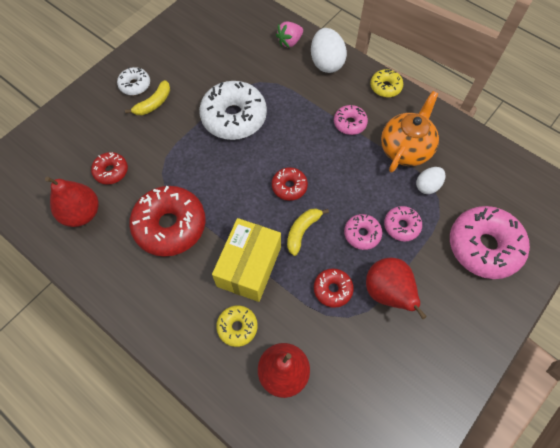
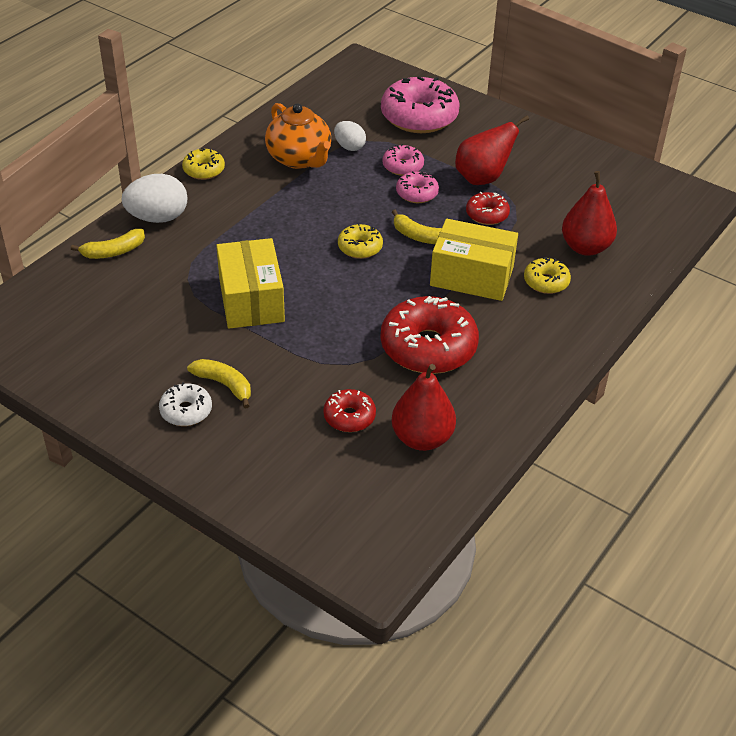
camera: 95 degrees left, 20 degrees down
white donut [199,81,267,140] -> yellow box [216,238,285,329]
red donut [272,167,308,201] -> yellow donut [338,223,383,259]
pink strawberry [276,21,303,48] -> yellow banana [71,229,145,259]
pink donut [334,105,368,135] -> none
orange teapot [381,91,439,173] -> orange teapot turned 150 degrees counterclockwise [265,103,331,169]

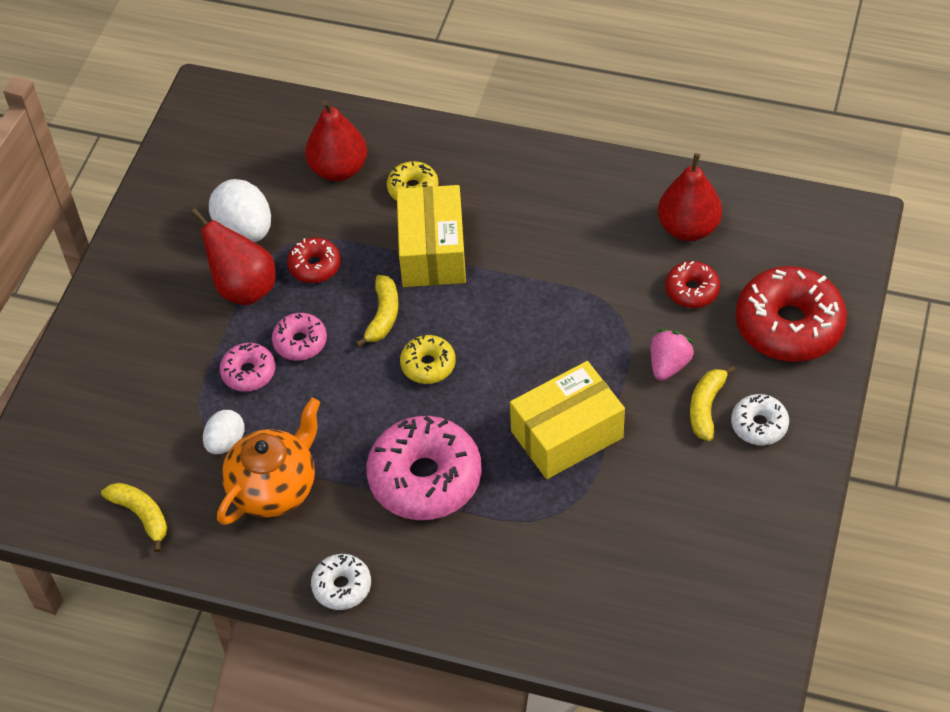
camera: 105 degrees left, 10 degrees up
yellow banana [71,229,145,259] -> yellow banana moved to [101,483,167,552]
white egg [122,174,187,223] -> white egg moved to [209,179,271,242]
yellow donut [182,148,225,180] -> white donut [311,554,371,610]
pink donut [381,76,460,133] -> pink donut moved to [366,416,482,520]
red donut [381,296,479,374] -> red donut moved to [735,266,847,362]
none -> pink strawberry [651,329,695,381]

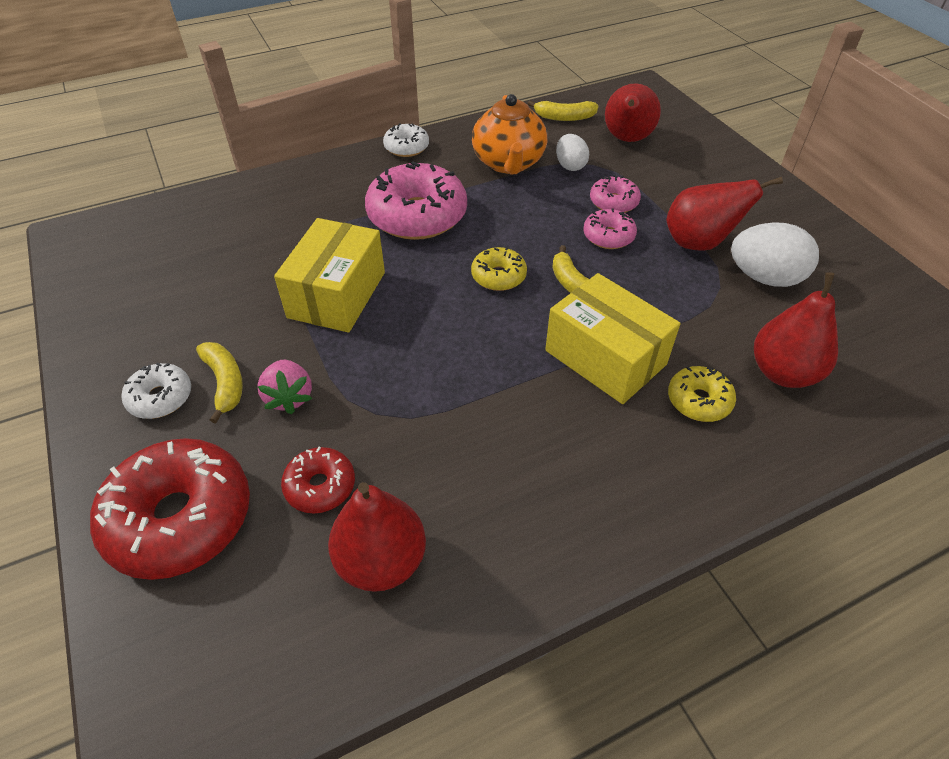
camera: 135 degrees right, 5 degrees down
red donut [287,237,341,283] -> none
none -> red pear [605,83,661,142]

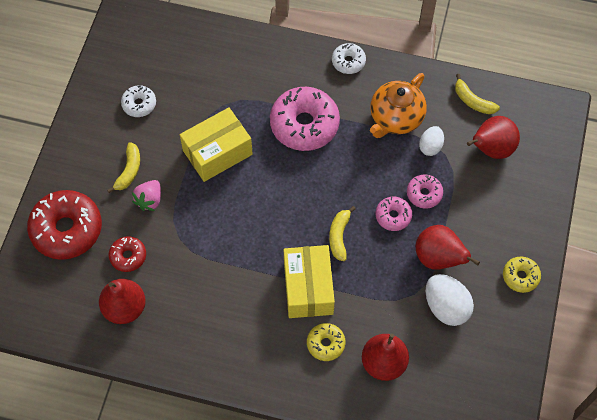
camera: 40 degrees right, 15 degrees up
white donut [121,362,191,419] -> white donut moved to [121,85,156,117]
yellow donut [471,247,527,291] -> yellow donut moved to [503,257,541,293]

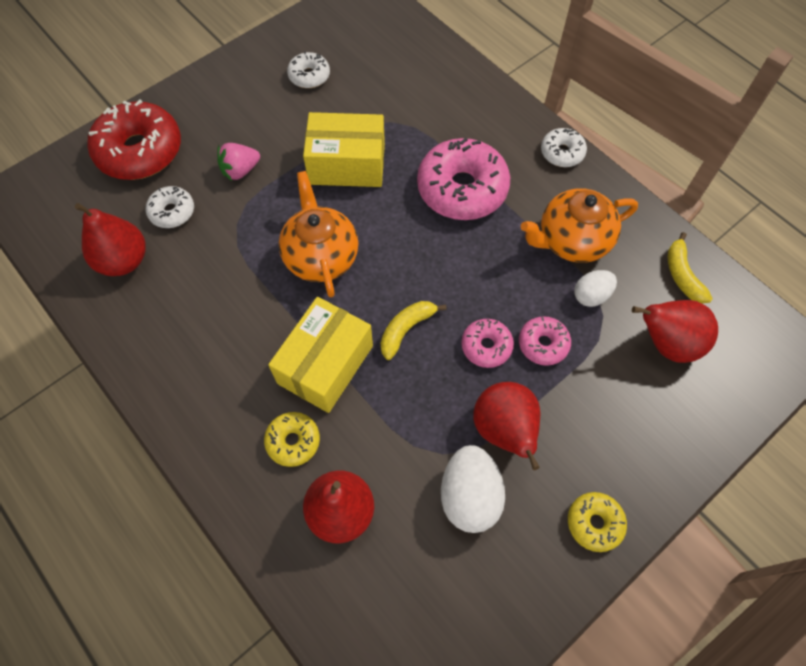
camera: 35 degrees right, 0 degrees up
yellow banana [107,142,140,193] -> none
red donut [109,236,146,272] -> white donut [146,186,194,228]
none -> orange teapot [279,171,358,297]

